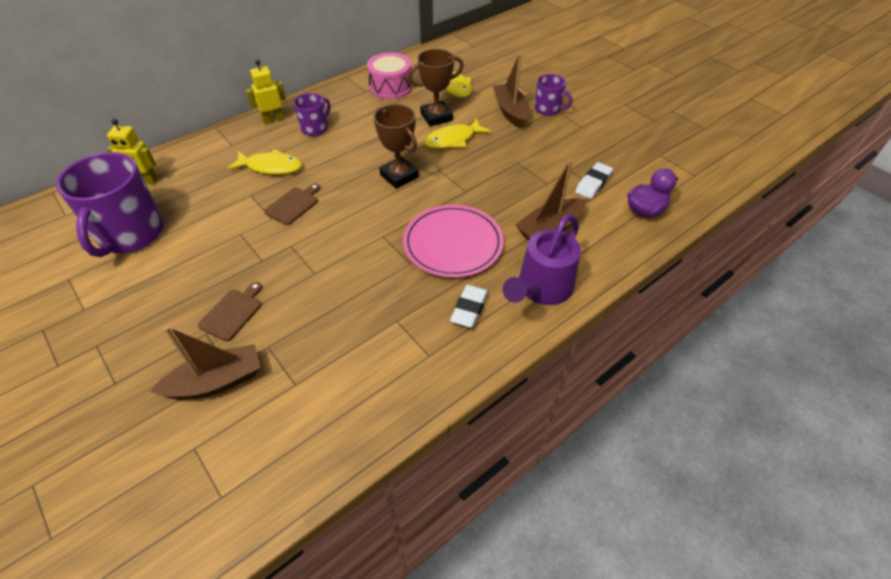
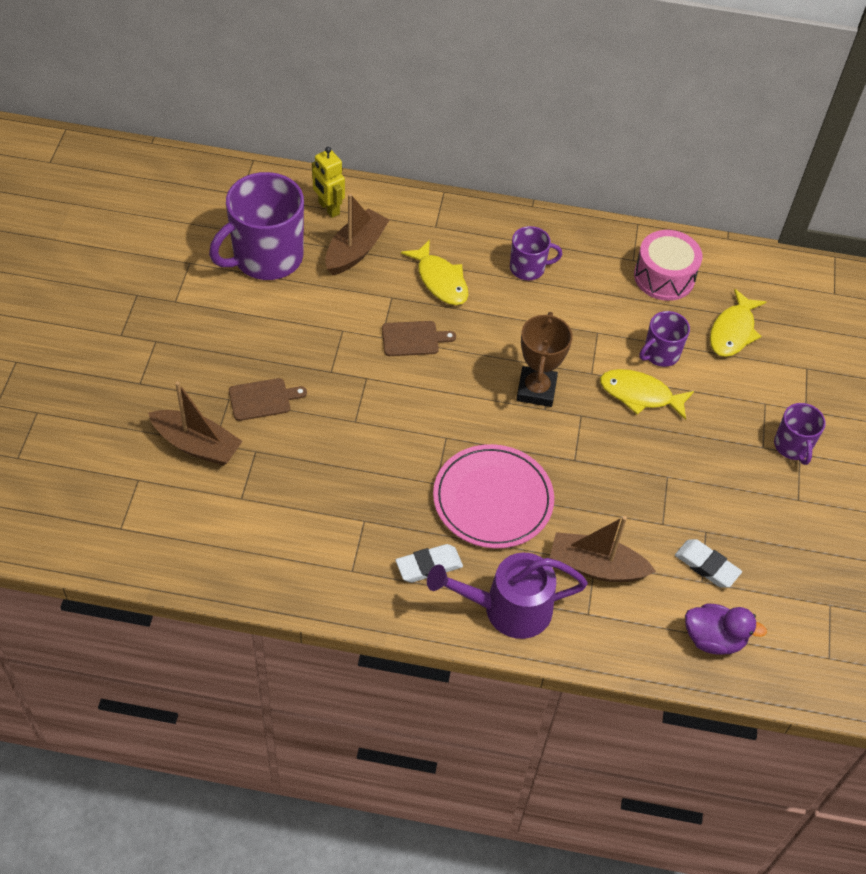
camera: 45 degrees right, 5 degrees up
yellow robot [246,60,286,124] -> none
brown trophy [408,49,464,127] -> purple mug [639,311,690,367]
brown boat [493,53,530,129] -> brown boat moved to [325,194,390,275]
white eraser [575,162,613,199] -> white eraser turned 45 degrees clockwise [675,539,742,588]

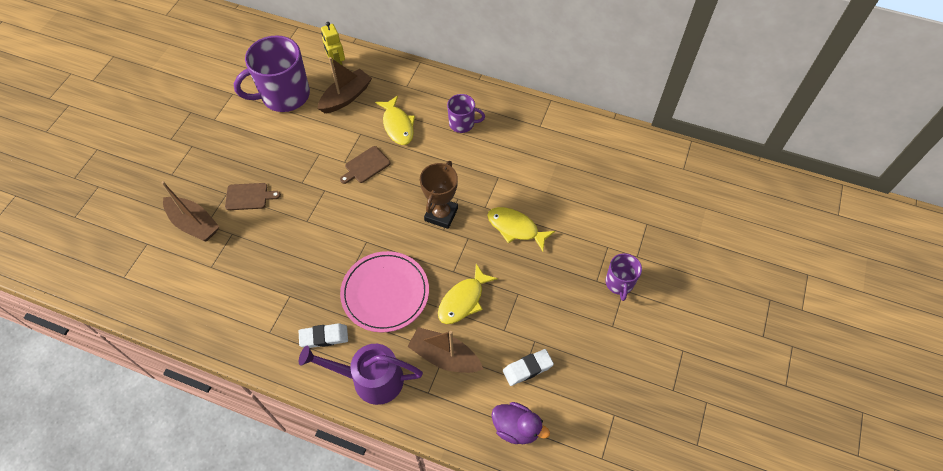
camera: 15 degrees right, 5 degrees up
brown cutting board [382,321,456,356] -> brown cutting board turned 135 degrees clockwise [340,146,391,184]
pink drum [634,230,702,301] -> none
purple mug [639,311,690,367] -> none
white eraser [675,539,742,588] -> white eraser turned 75 degrees counterclockwise [503,349,554,386]
yellow fish [710,289,766,357] -> yellow fish moved to [438,264,498,324]

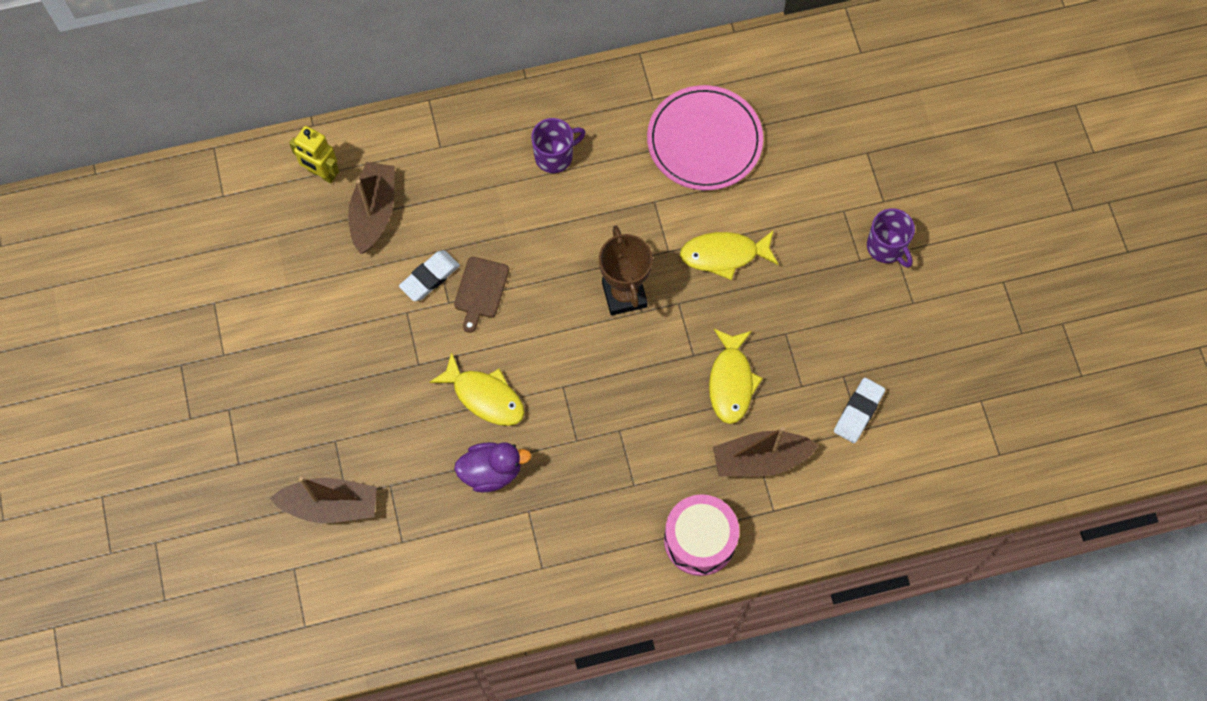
camera: 35 degrees left, 10 degrees up
brown cutting board [225,183,281,210] -> none
purple mug [234,35,310,112] -> none
white eraser [299,323,348,348] -> white eraser moved to [399,250,460,301]
purple watering can [299,344,423,405] -> pink drum [664,494,739,576]
pink plate [340,251,429,333] -> pink plate moved to [647,85,763,190]
yellow fish [375,95,415,145] -> yellow fish moved to [429,352,525,426]
purple duck [491,402,550,444] -> purple duck moved to [454,442,532,493]

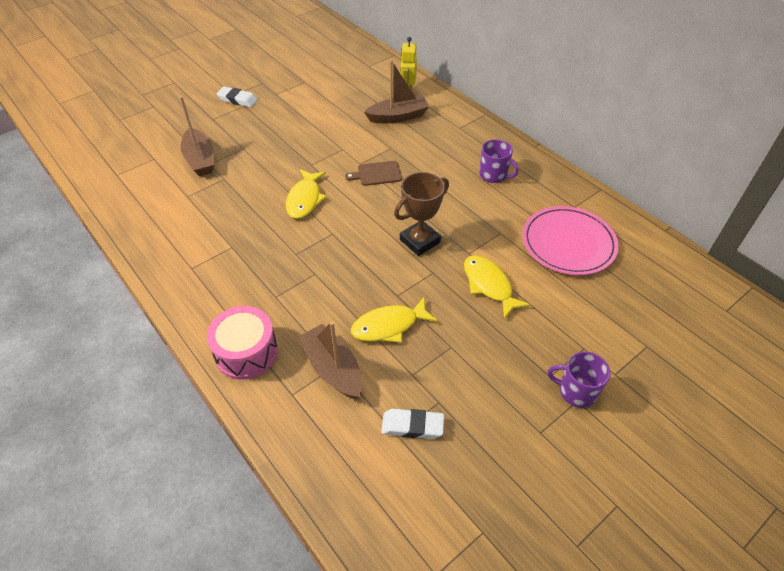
camera: 65 degrees right, 20 degrees down
white eraser [399,250,460,301] -> white eraser moved to [216,86,258,107]
purple duck [454,442,532,493] -> none
purple mug [867,208,915,268] -> purple mug turned 75 degrees clockwise [547,352,611,408]

